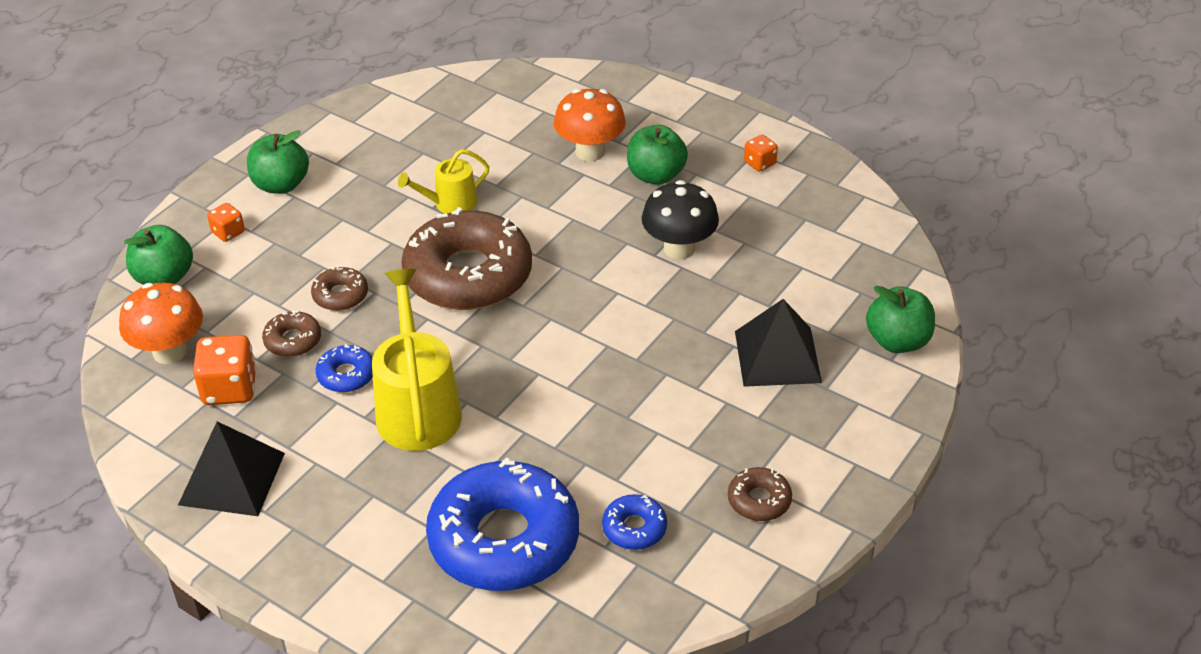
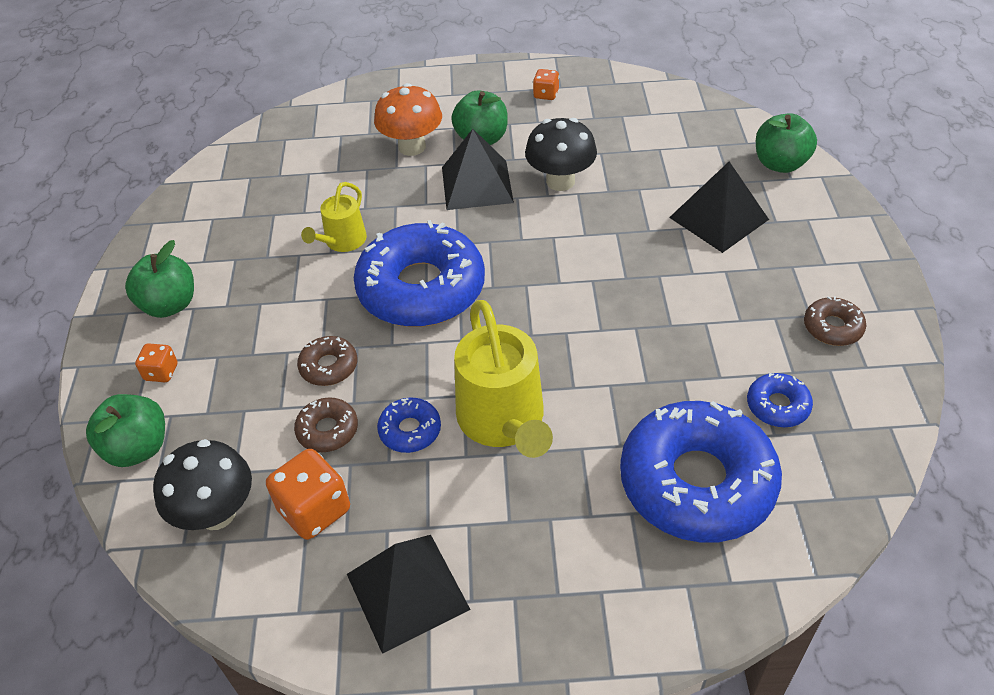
camera: 35 degrees left, 5 degrees up
orange mushroom [119,283,203,364] -> black mushroom [153,439,252,530]
yellow watering can [372,269,462,451] -> yellow watering can turned 150 degrees counterclockwise [454,300,553,458]
brown donut [401,207,532,310] -> blue donut [354,220,485,327]
none -> black pyramid [442,129,514,210]

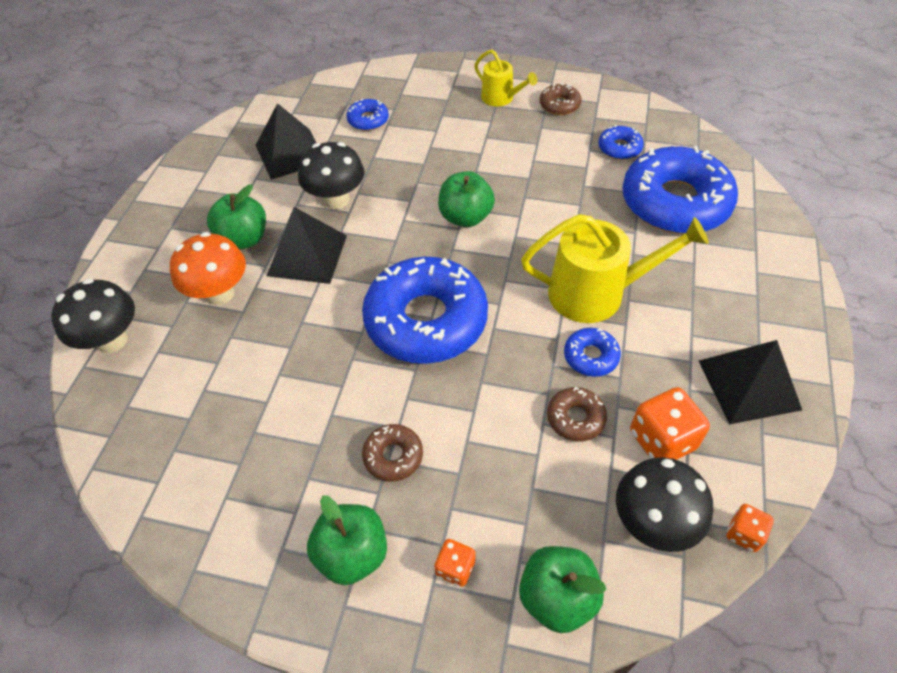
camera: 75 degrees left, 5 degrees up
brown donut [297,336,357,386] -> brown donut moved to [362,424,423,482]
yellow watering can [301,182,367,252] -> yellow watering can moved to [474,50,537,107]
orange dice [533,69,559,100] -> orange dice moved to [727,504,774,552]
black pyramid [669,161,769,253] -> black pyramid moved to [256,103,316,180]
green apple [756,113,817,173] -> green apple moved to [438,171,495,227]
none -> black mushroom [51,279,135,353]
none -> blue donut [347,98,389,131]

